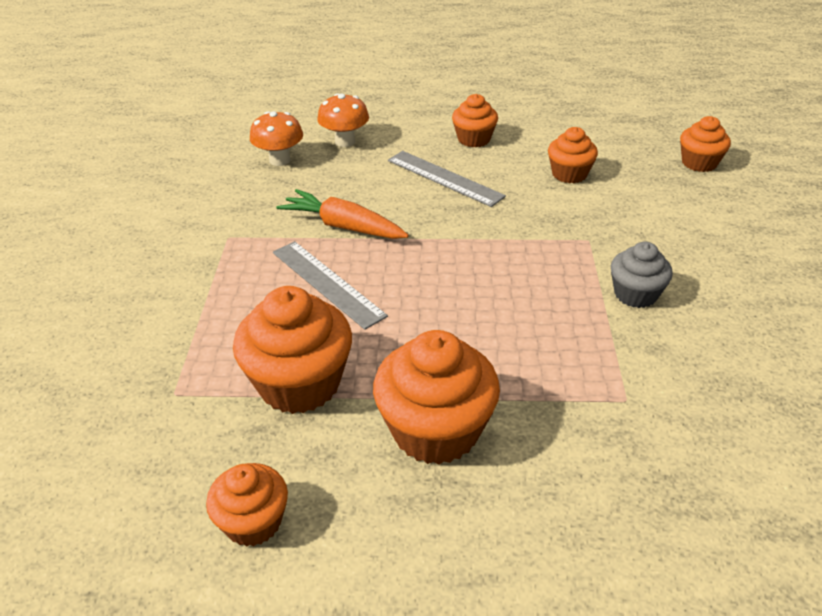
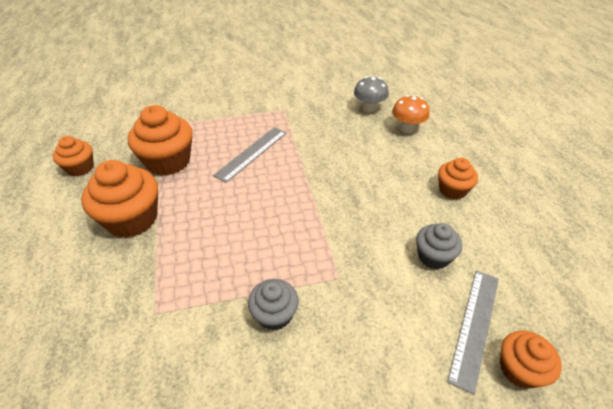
camera: 75 degrees right, 5 degrees up
orange mushroom [250,111,303,166] -> grey mushroom [354,76,389,112]
orange carrot [276,189,409,239] -> none
grey ruler [388,151,506,207] -> grey ruler moved to [447,270,499,395]
orange cupcake [548,127,598,183] -> grey cupcake [416,223,462,269]

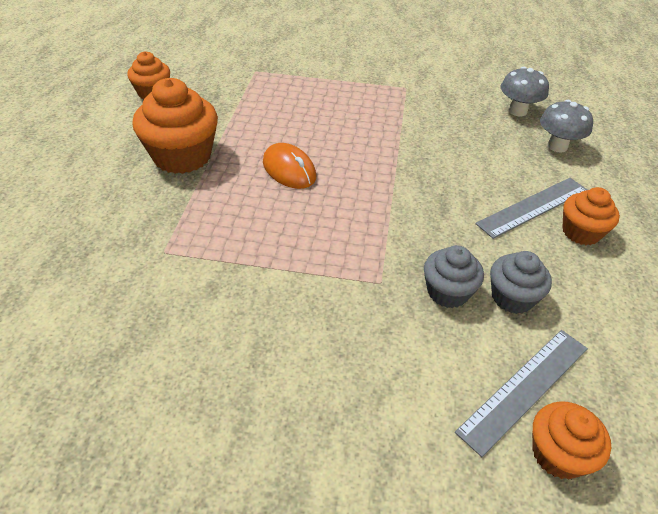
camera: 20 degrees right, 0 degrees up
orange cupcake [128,105,193,176] -> none
grey ruler [213,127,287,183] -> grey ruler moved to [475,178,588,239]
grey cupcake [248,279,299,331] -> grey cupcake moved to [424,245,484,308]
orange mushroom [392,95,430,133] -> grey mushroom [540,100,593,152]
none -> orange mouse [263,143,316,189]

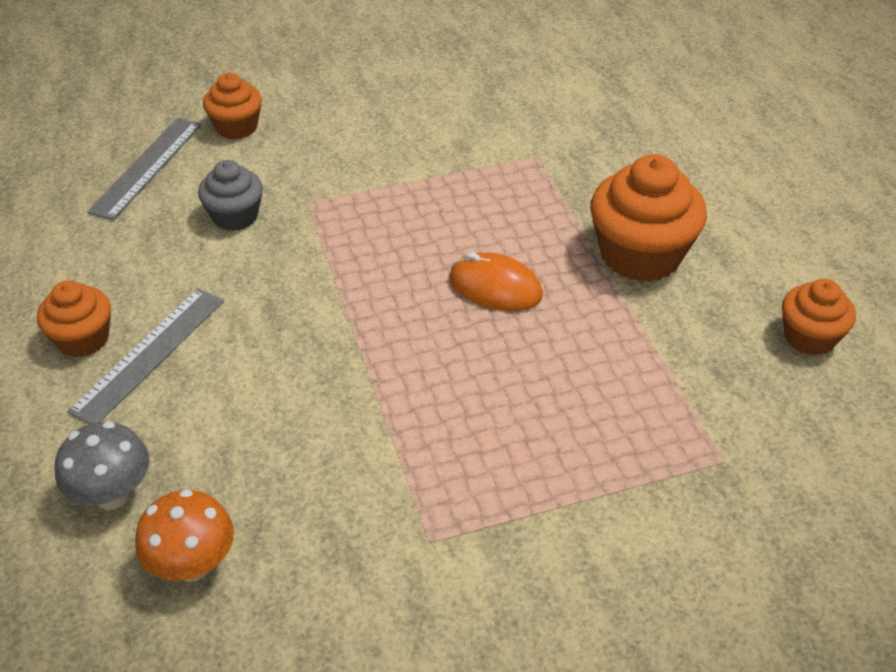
camera: 155 degrees right, 0 degrees up
grey cupcake [490,251,552,314] -> none
grey mushroom [501,67,549,116] -> orange mushroom [135,489,234,582]
orange cupcake [532,401,611,479] -> orange cupcake moved to [203,73,262,139]

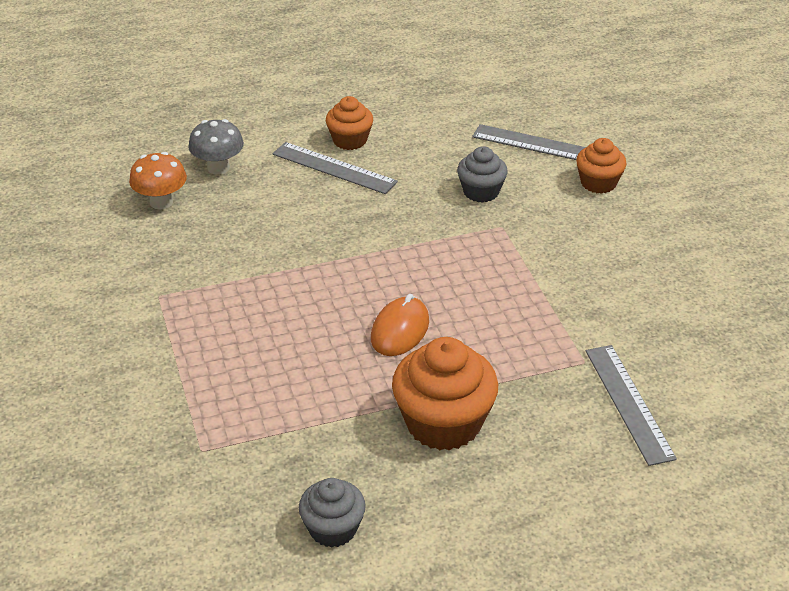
camera: 90 degrees right, 5 degrees down
orange cupcake [782,279,856,356] -> grey cupcake [299,478,366,548]
none -> grey ruler [586,345,677,466]

